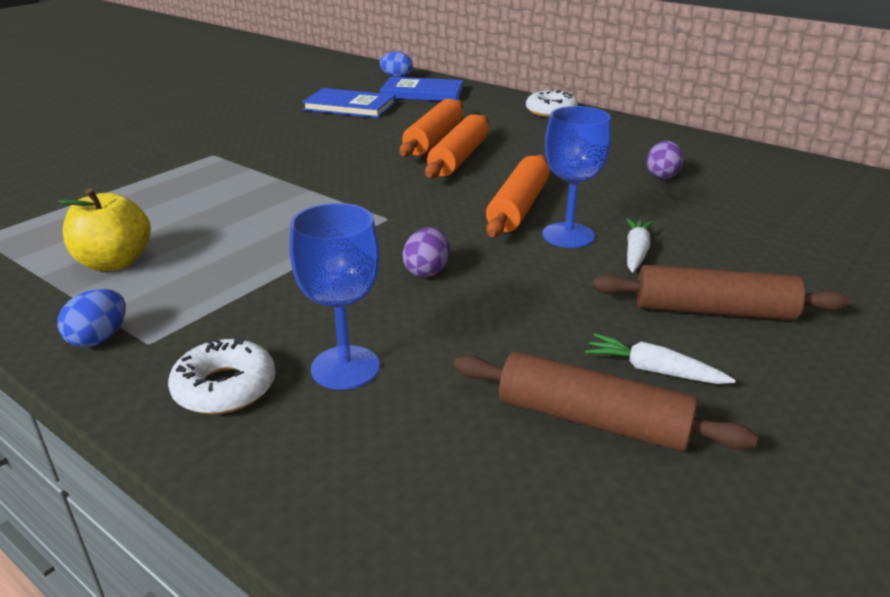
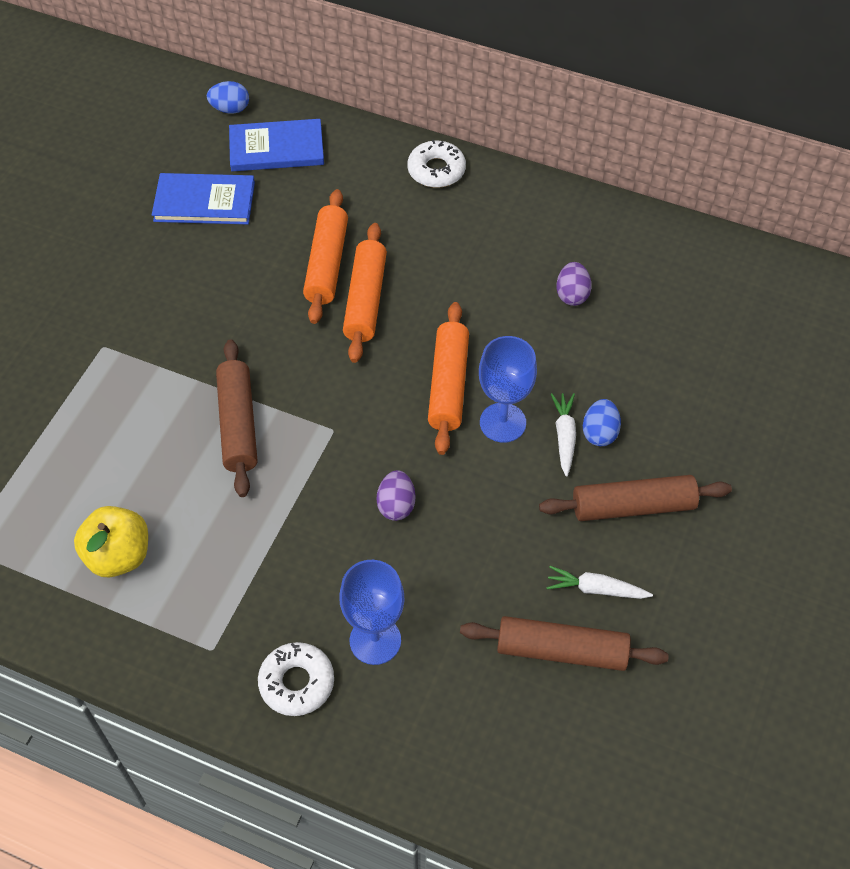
camera: 15 degrees left, 25 degrees up
blue egg [57,289,126,348] -> blue egg moved to [583,399,621,446]
none -> brown rolling pin [216,339,257,497]

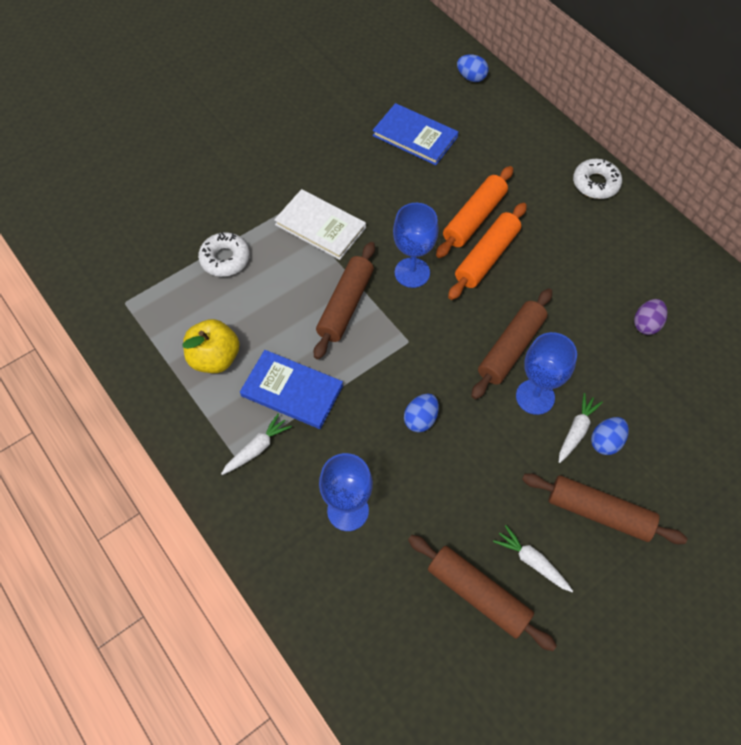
camera: 30 degrees right, 5 degrees up
blue book [229,119,324,171] -> blue book moved to [240,350,343,429]
white donut [258,642,334,716] -> white donut moved to [198,232,250,277]
purple egg [377,470,415,521] -> blue egg [404,393,439,432]
orange rolling pin [428,302,469,455] -> brown rolling pin [471,288,552,399]
none -> white carrot [221,413,292,475]
none -> white book [274,189,366,260]
none -> blue goblet [393,203,439,288]

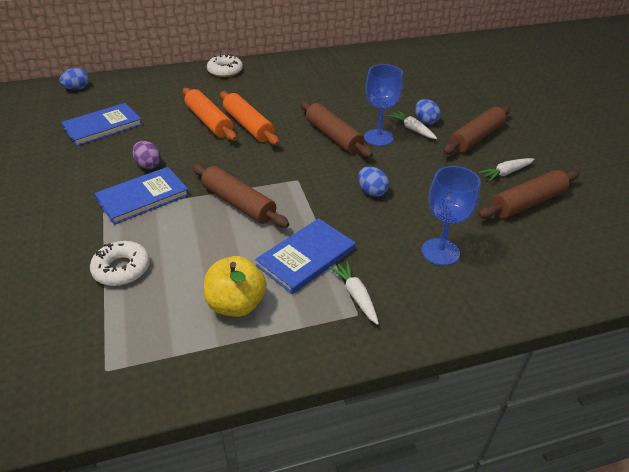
camera: 70 degrees left, 20 degrees down
white book [274,189,366,260] -> blue book [94,167,189,225]
blue goblet [393,203,439,288] -> none
purple egg [634,299,667,335] -> purple egg moved to [132,141,161,169]

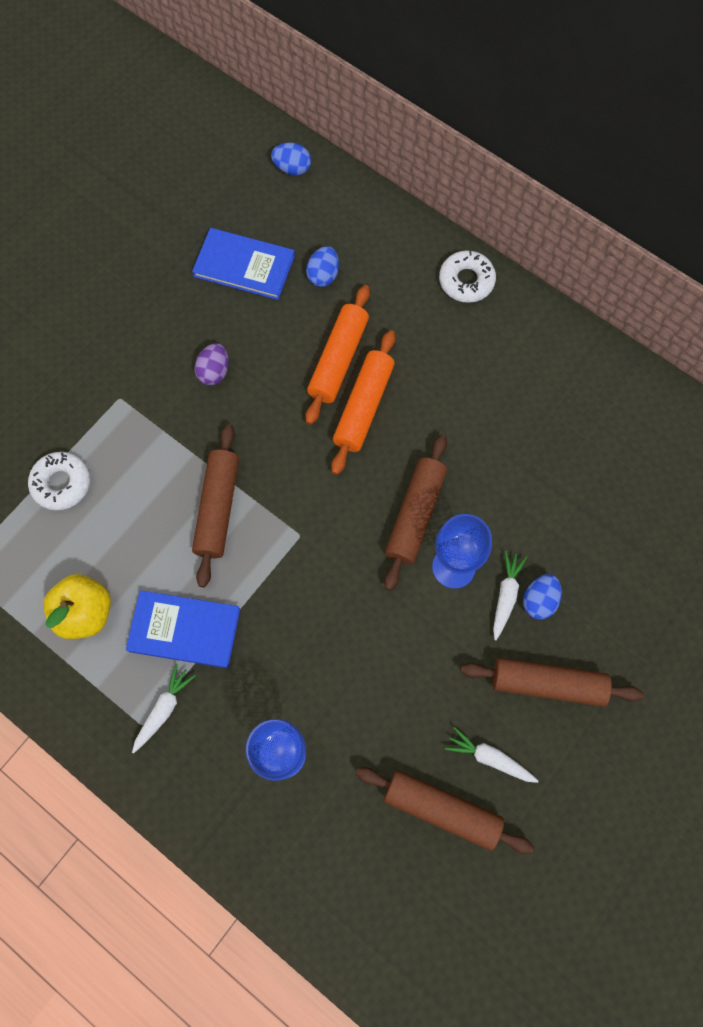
camera: 55 degrees right, 30 degrees up
blue book [94,167,189,225] -> none
blue egg [358,167,389,197] -> blue egg moved to [306,246,339,287]

